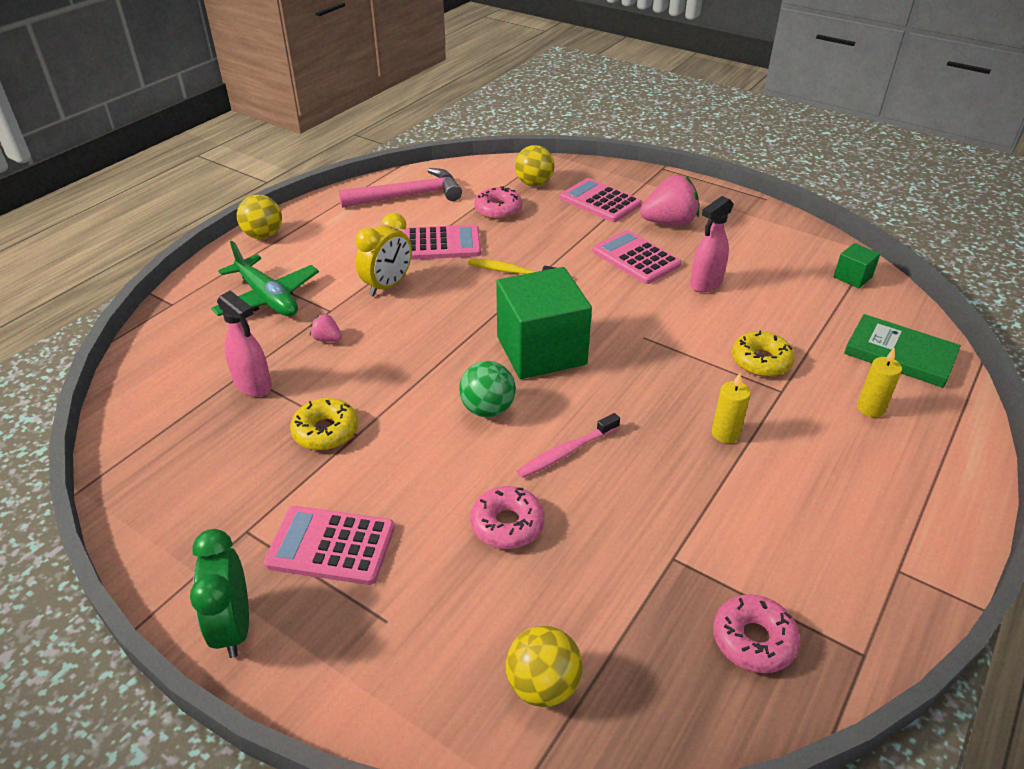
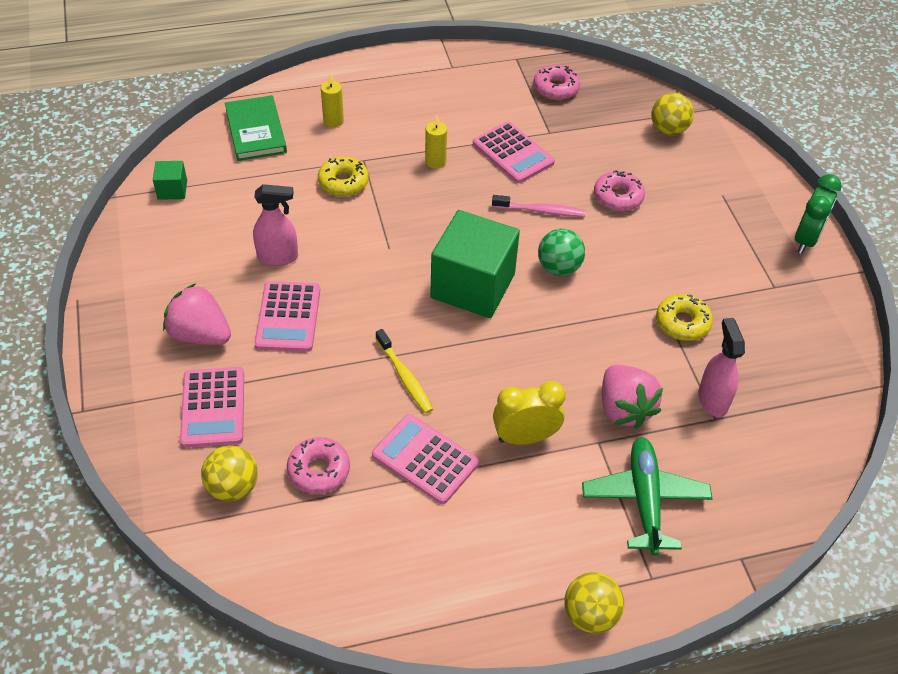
camera: 140 degrees left, 10 degrees up
pink calculator [264,506,395,585] -> pink calculator moved to [473,122,555,183]
pink strawberry [310,314,342,342] -> pink strawberry [602,365,663,429], size x2.13
pink hammer [339,168,462,208] -> none

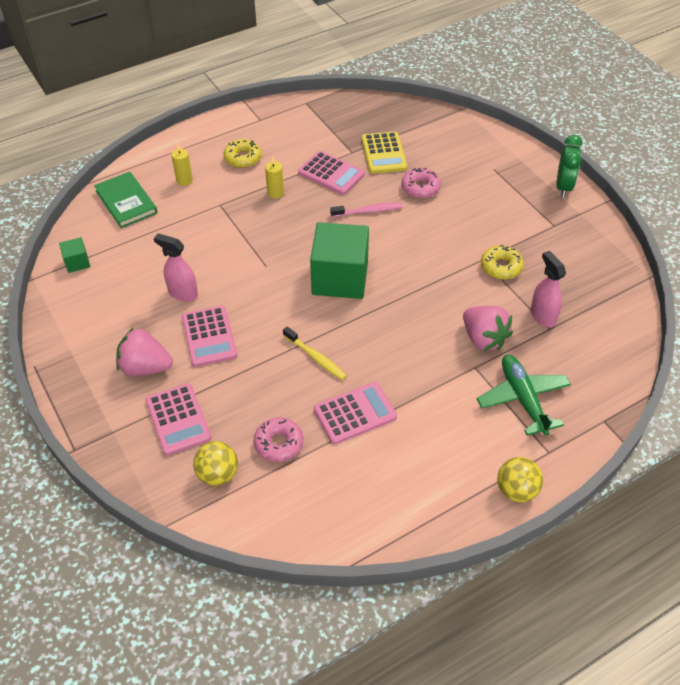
camera: 15 degrees left, 0 degrees up
pink spray bottle [253,184,298,266] -> pink spray bottle turned 135 degrees counterclockwise [154,233,198,302]
yellow donut [318,156,369,196] -> yellow donut moved to [223,139,262,168]
pink calculator [372,414,479,504] -> pink calculator turned 135 degrees clockwise [314,382,397,444]
yellow clock [493,381,566,445] -> none
pink donut [533,65,580,100] -> none
green ball [538,229,585,276] -> none
yellow ball [651,93,694,135] -> none
none -> yellow calculator [361,131,407,174]

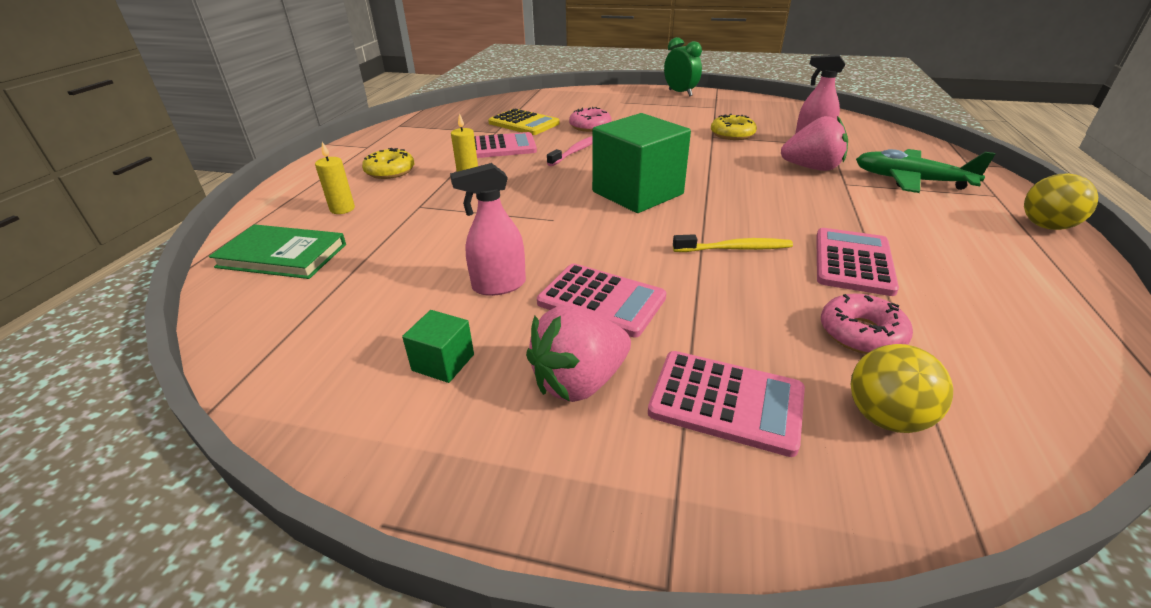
camera: 45 degrees left, 15 degrees down
green cube [59,237,90,273] -> green cube moved to [402,310,474,383]

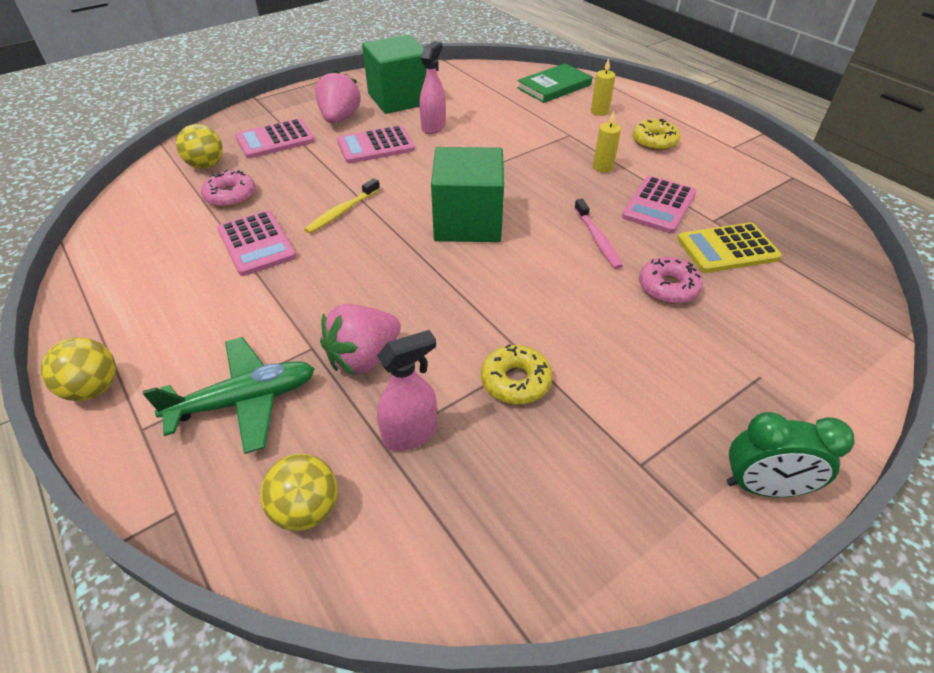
camera: 130 degrees right, 10 degrees up
green cube [402,310,474,383] -> green cube [362,35,426,114], size x2.27
none -> yellow ball [260,454,338,531]

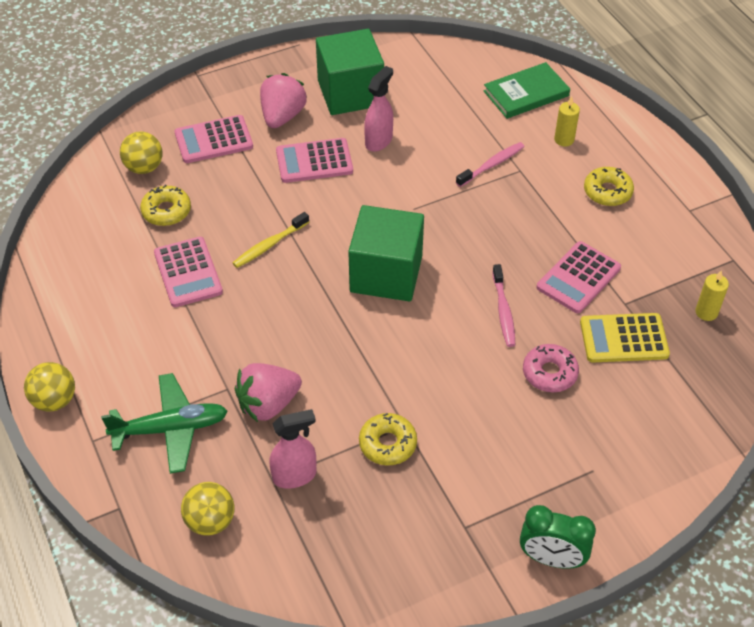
camera: 10 degrees right, 5 degrees up
pink donut [201,169,256,208] -> yellow donut [140,185,191,226]
yellow candle [593,111,621,173] -> yellow candle moved to [695,270,729,321]
none -> pink toothbrush [456,142,525,187]

